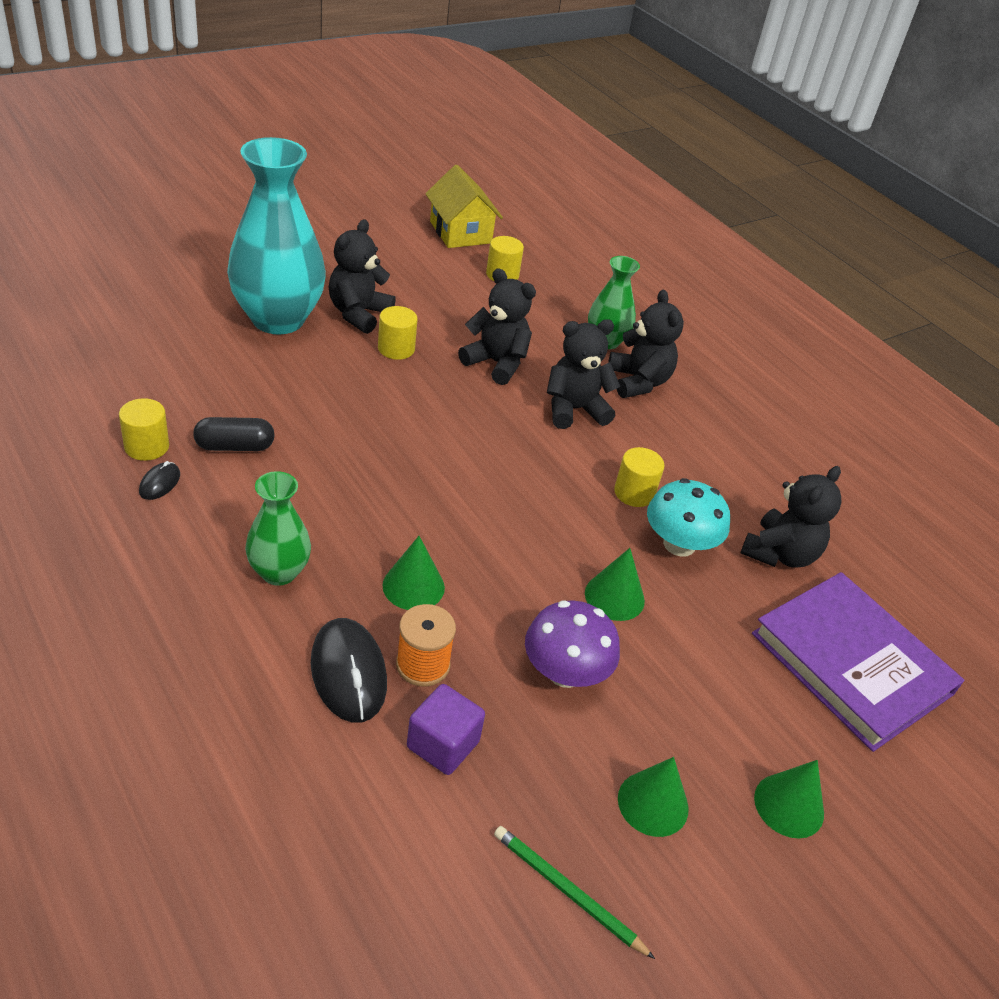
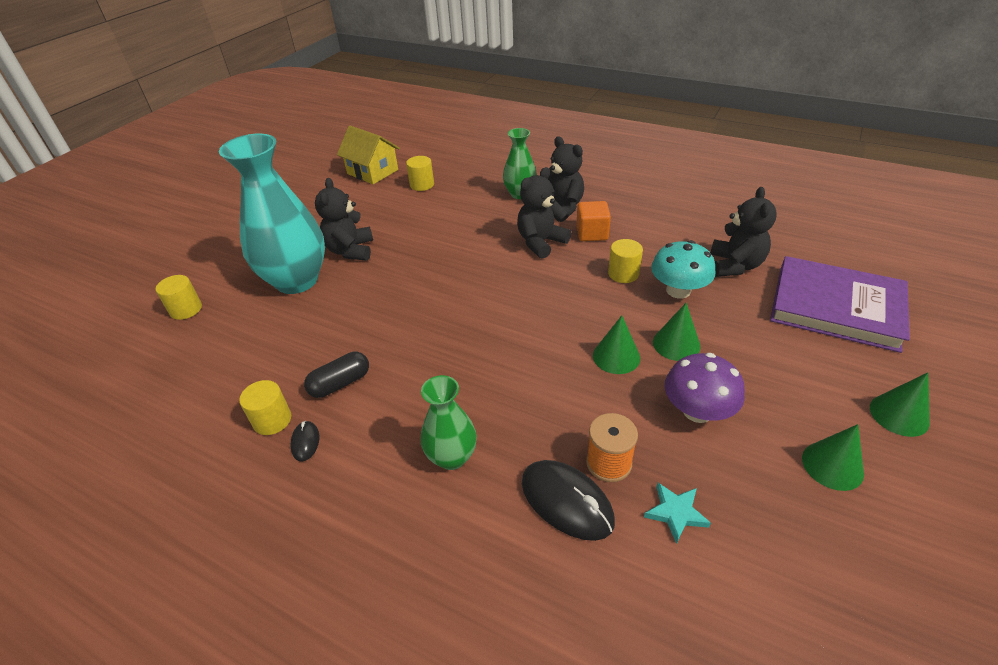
camera: 20 degrees left, 0 degrees up
yellow cylinder [378,306,418,360] -> yellow cylinder moved to [156,275,202,320]
green cone [382,536,445,610] -> green cone moved to [593,316,640,374]
purple cube [407,684,485,775] -> turquoise star [644,483,711,544]
black teddy bear [458,268,536,385] -> none
green pencil [494,826,655,959] -> none
none -> orange cube [576,201,611,241]

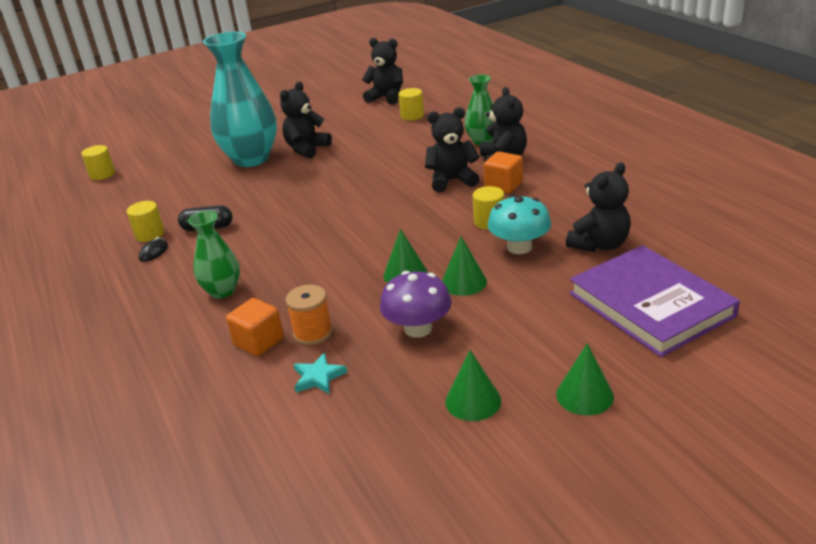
camera: 35 degrees right, 10 degrees down
yellow cylinder [156,275,202,320] -> yellow cylinder moved to [81,145,115,180]
yellow house [337,126,400,184] -> black teddy bear [362,38,403,105]
black mouse [522,460,615,541] -> orange cube [226,298,284,356]

